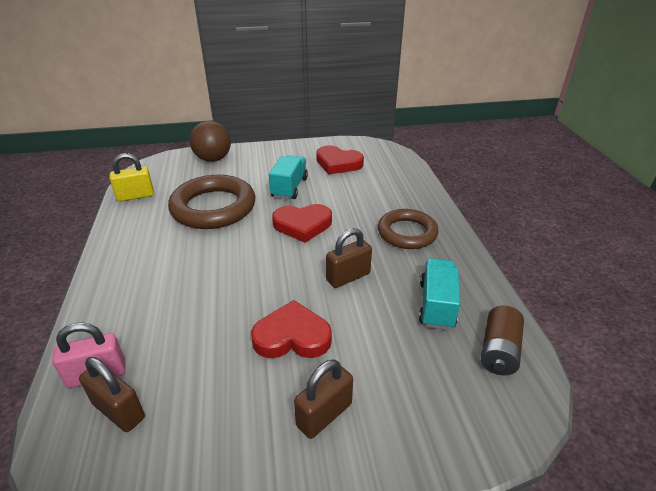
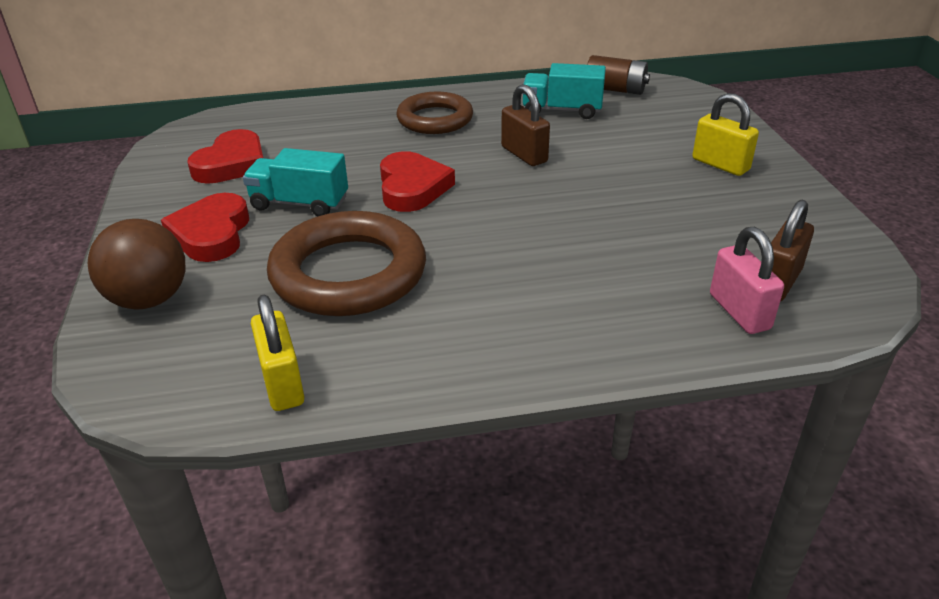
camera: 90 degrees left, 0 degrees up
red heart [251,300,332,358] -> red heart moved to [161,193,249,262]
brown padlock [294,359,353,439] -> yellow padlock [692,93,759,176]

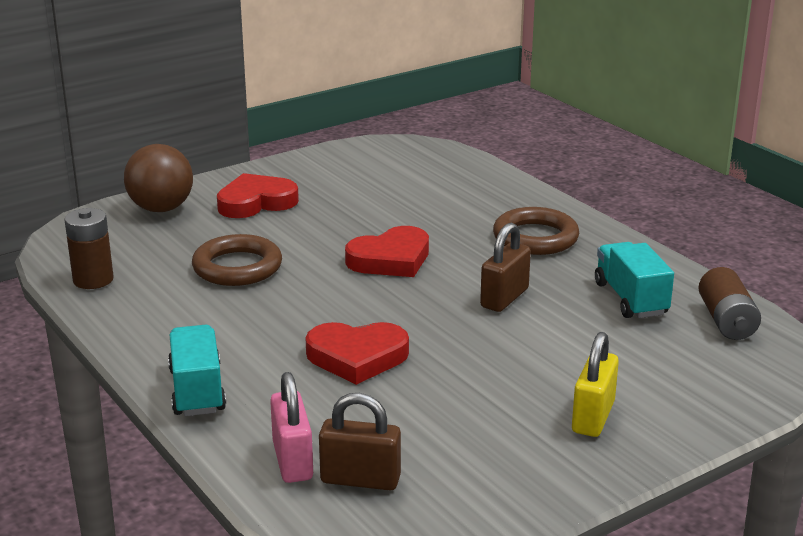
camera: 65 degrees right, 10 degrees down
red heart [187,129,263,184] -> red heart moved to [305,322,409,385]
turquoise truck [243,148,348,216] -> turquoise truck moved to [168,325,226,416]
yellow padlock [251,295,304,411] -> brown battery [64,208,114,289]
brown ring [267,211,426,316] -> brown ring [192,234,282,286], size x0.66
pink padlock [710,227,784,334] -> pink padlock turned 60 degrees counterclockwise [270,372,313,483]

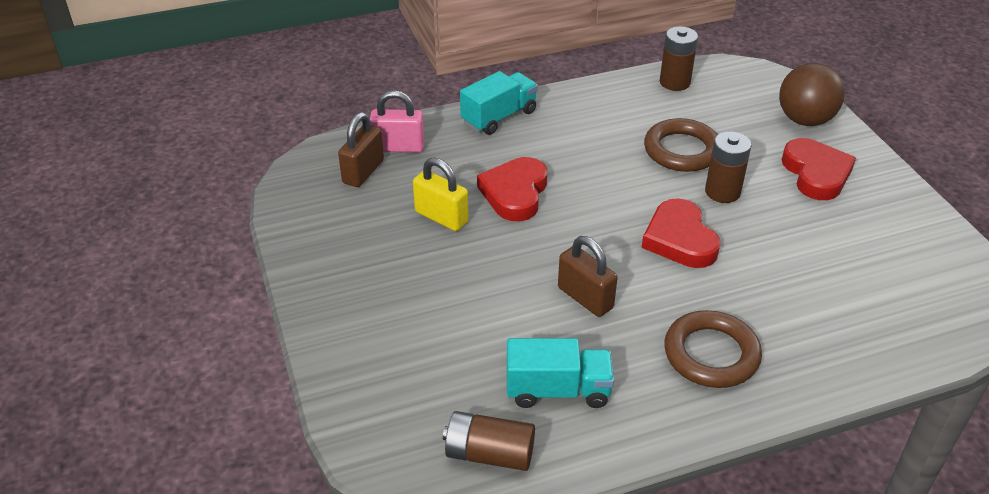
camera: 105 degrees right, 15 degrees up
turquoise truck [168,325,226,416] -> turquoise truck turned 45 degrees counterclockwise [460,71,538,135]
yellow padlock [572,332,619,437] -> yellow padlock moved to [413,157,469,231]
none -> brown battery [705,131,751,203]

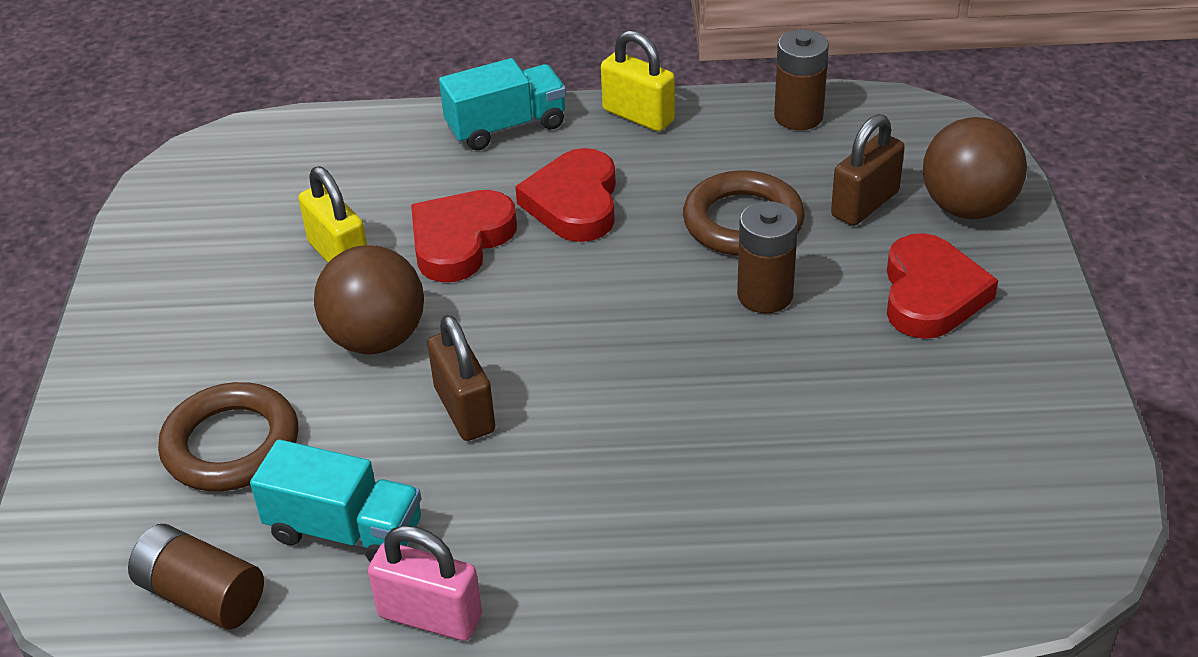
camera: 20 degrees right, 0 degrees up
brown padlock [338,112,384,187] -> brown padlock moved to [831,114,905,226]
pink padlock [370,90,424,152] -> pink padlock moved to [368,525,482,641]
red heart [642,198,721,268] -> red heart moved to [515,148,616,242]
brown ring [664,310,762,388] -> brown ring moved to [158,382,298,491]
none -> brown ball [314,245,424,354]
none -> yellow padlock [601,30,675,132]

